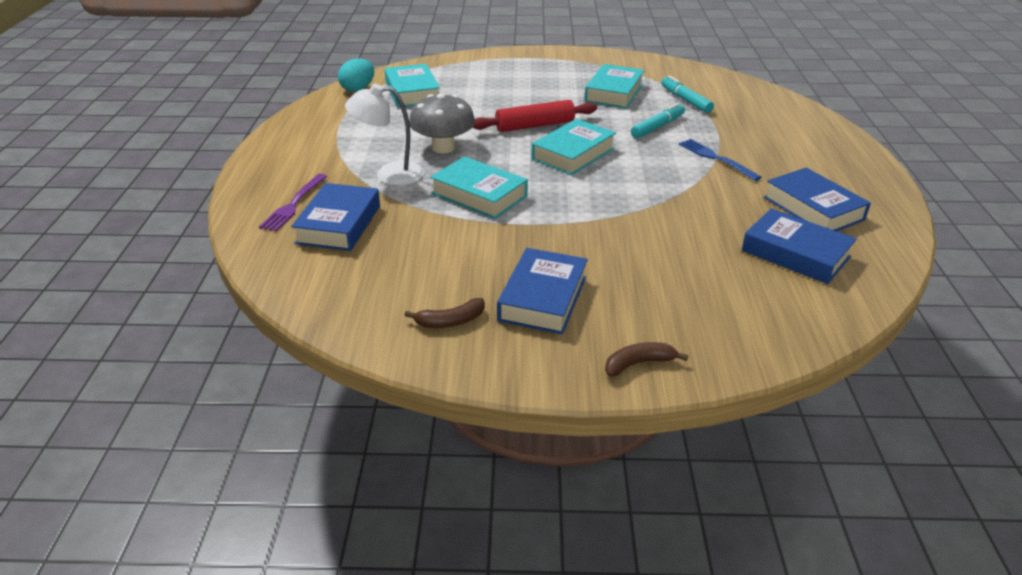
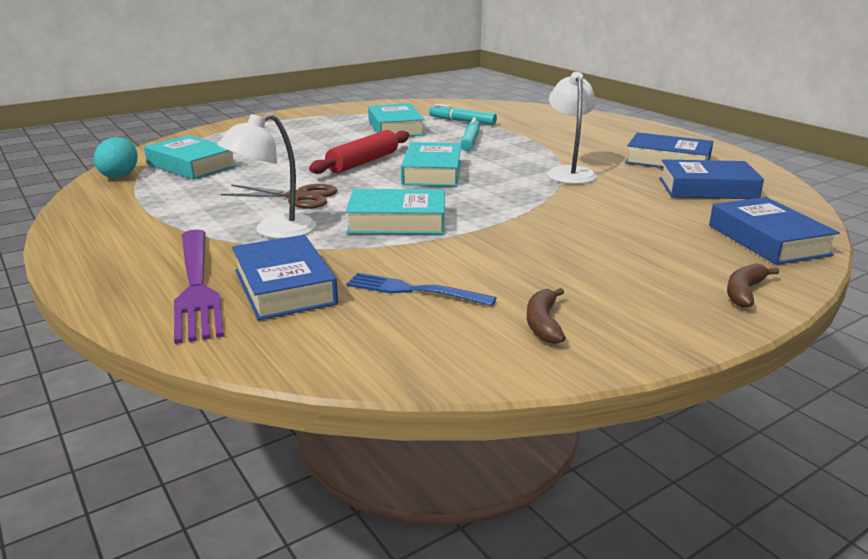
camera: 35 degrees left, 10 degrees down
purple fork [259,174,327,231] -> purple fork [174,229,224,344], size x1.59
brown banana [405,298,485,328] -> brown banana turned 150 degrees clockwise [527,288,566,344]
grey mushroom [409,93,475,153] -> brown scissors [221,184,338,209]
blue book [497,248,588,335] -> blue book moved to [709,197,840,265]
blue fork [679,139,762,181] -> blue fork moved to [346,273,497,306]
none -> white lamp [547,72,597,184]

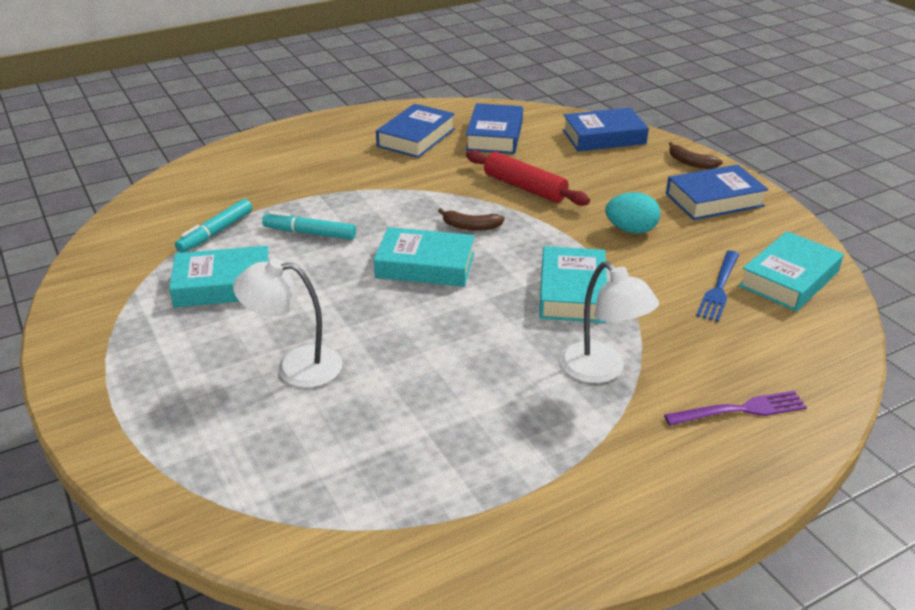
camera: 85 degrees left, 10 degrees up
turquoise egg [94,137,138,178] -> turquoise egg moved to [605,192,660,234]
turquoise book [144,135,237,180] -> turquoise book moved to [739,231,844,311]
purple fork [174,229,224,344] -> purple fork [664,391,807,426], size x0.63
brown scissors [221,184,338,209] -> none
blue book [232,235,338,320] -> blue book moved to [666,164,769,220]
red rolling pin [309,130,409,174] -> red rolling pin moved to [466,150,590,206]
brown banana [527,288,566,344] -> brown banana moved to [438,208,505,231]
white lamp [547,72,597,184] -> white lamp moved to [233,258,342,388]

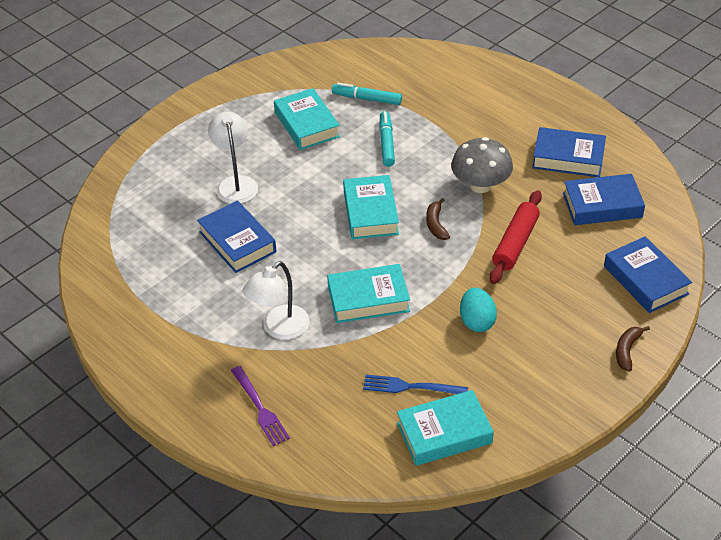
camera: 75 degrees right, 10 degrees up
blue book [666,164,769,220] -> blue book moved to [197,200,276,273]
turquoise book [739,231,844,311] -> turquoise book turned 45 degrees counterclockwise [397,390,494,466]
none -> grey mushroom [451,137,513,193]

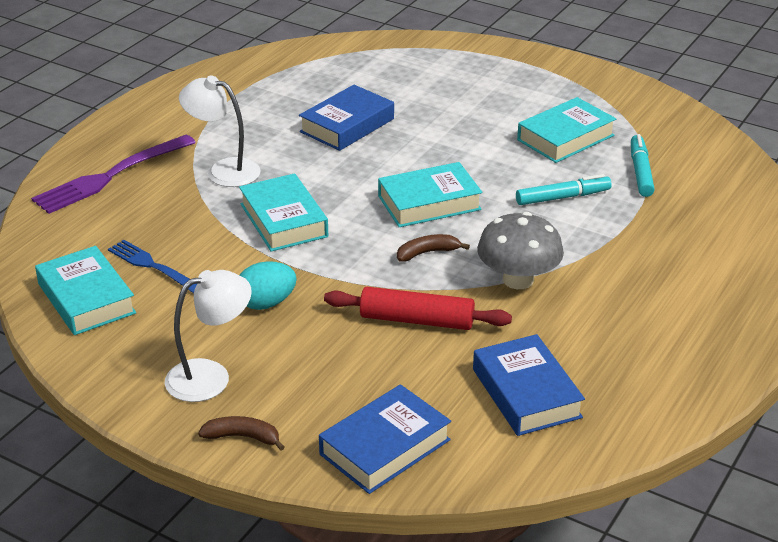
camera: 75 degrees right, 10 degrees down
white lamp [208,112,258,204] -> white lamp moved to [165,270,252,402]
purple fork [231,366,290,446] -> purple fork [31,135,196,214], size x1.59
blue fork [363,375,468,394] -> blue fork turned 45 degrees counterclockwise [108,240,197,293]
blue book [532,127,606,177] -> none

